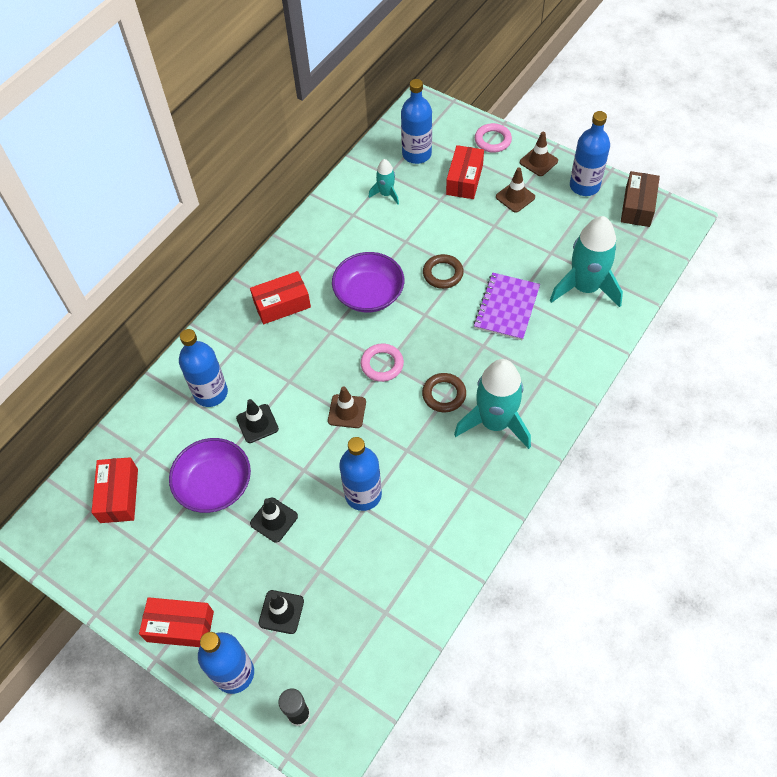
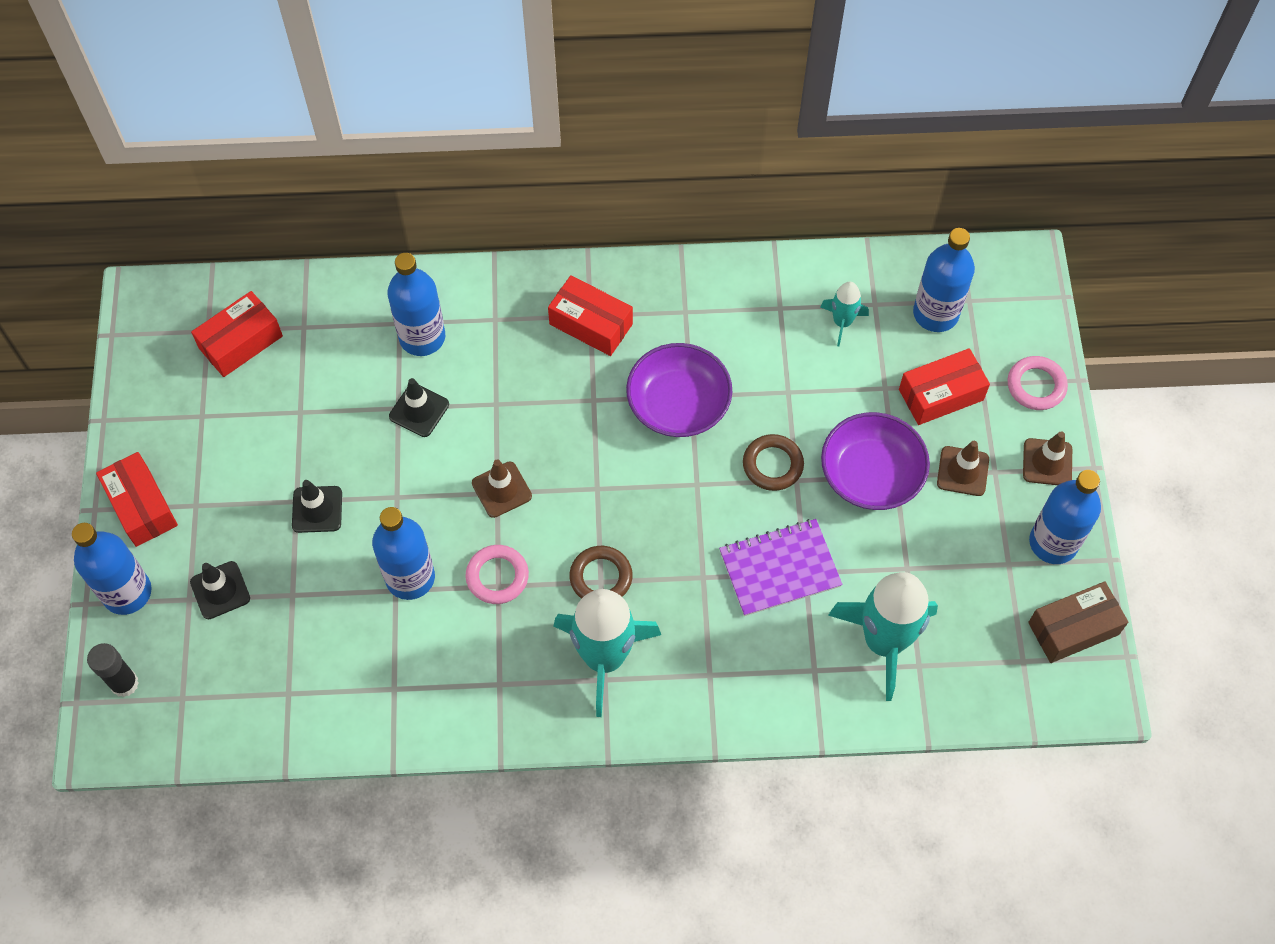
camera: 50 degrees right, 5 degrees up
purple bowl [169,438,251,513] -> purple bowl moved to [821,412,930,510]
pink ring [360,344,404,382] -> pink ring moved to [466,545,529,604]

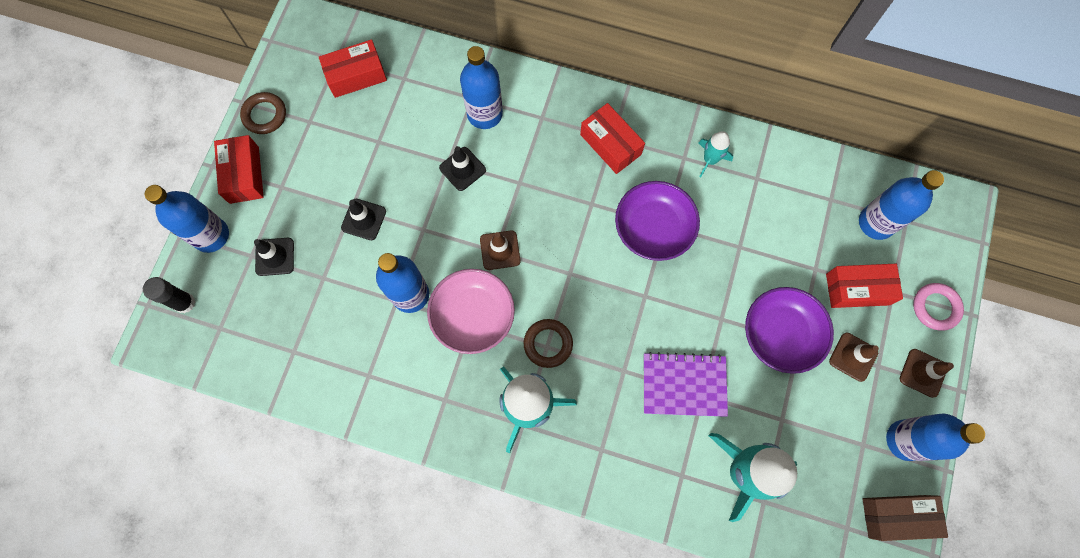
camera: 20 degrees right, 10 degrees up
pink ring [466,545,529,604] -> pink bowl [427,269,515,354]
brown ring [743,434,804,491] -> brown ring moved to [240,92,286,134]
turquoise rocket [820,282,869,346] -> turquoise rocket moved to [698,131,733,178]

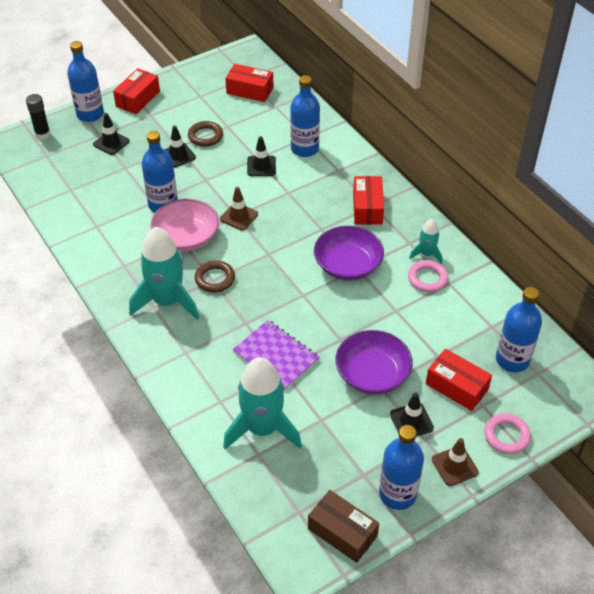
camera: 40 degrees right, 25 degrees down
brown ring [240,92,286,134] -> brown ring moved to [188,121,223,147]
brown traffic cone [829,333,879,382] -> black traffic cone [390,393,434,436]
none -> pink ring [408,260,448,292]

